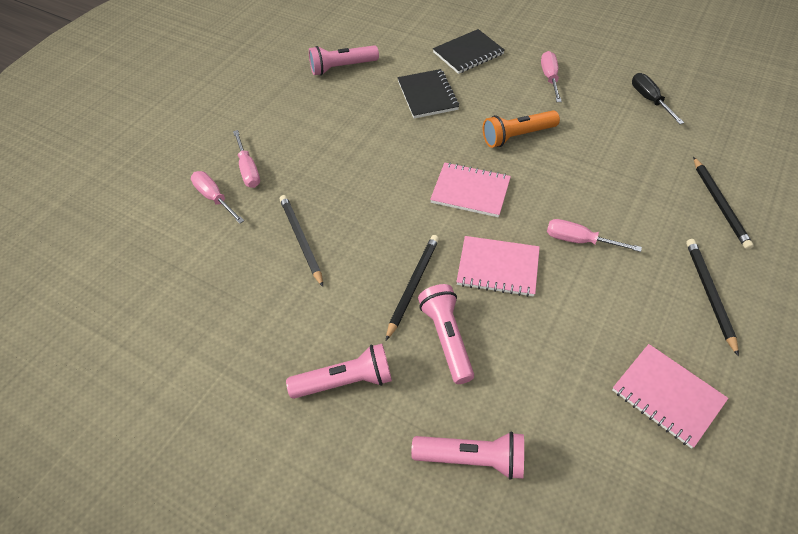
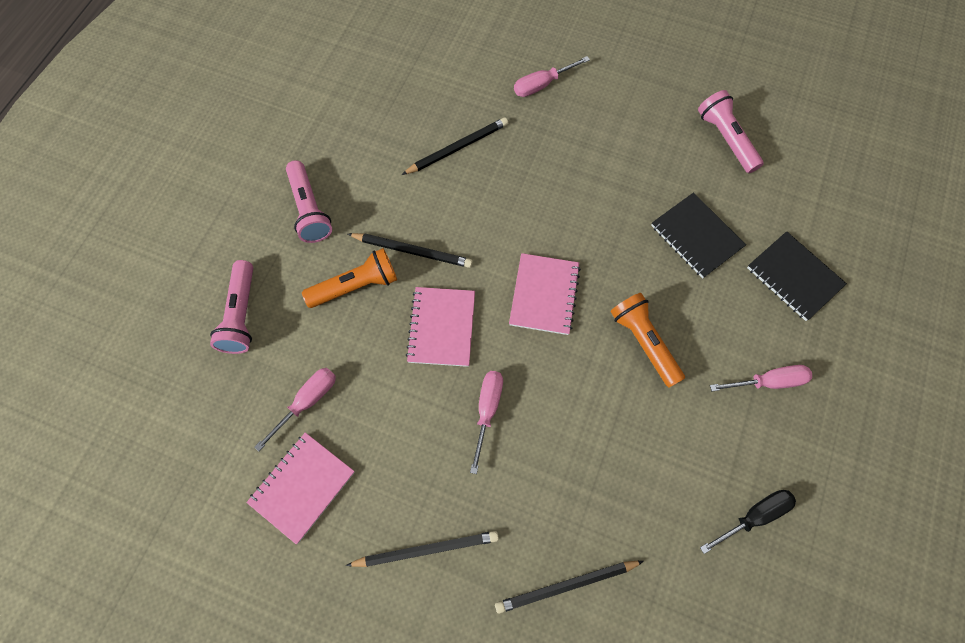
camera: 80 degrees right, 15 degrees up
pink screwdriver [191,171,244,224] -> pink screwdriver moved to [254,368,336,451]
black notebook [397,69,459,118] -> black notebook turned 75 degrees clockwise [651,193,746,278]
pink flashlight [418,284,474,384] -> orange flashlight [302,248,397,308]

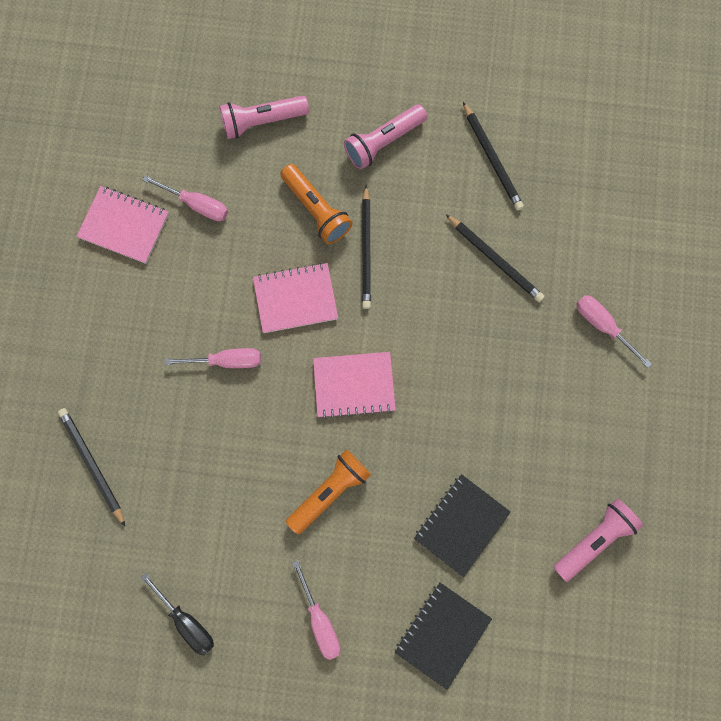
camera: 75 degrees right, 10 degrees up
black pencil [346,531,499,567] -> black pencil moved to [463,102,524,210]

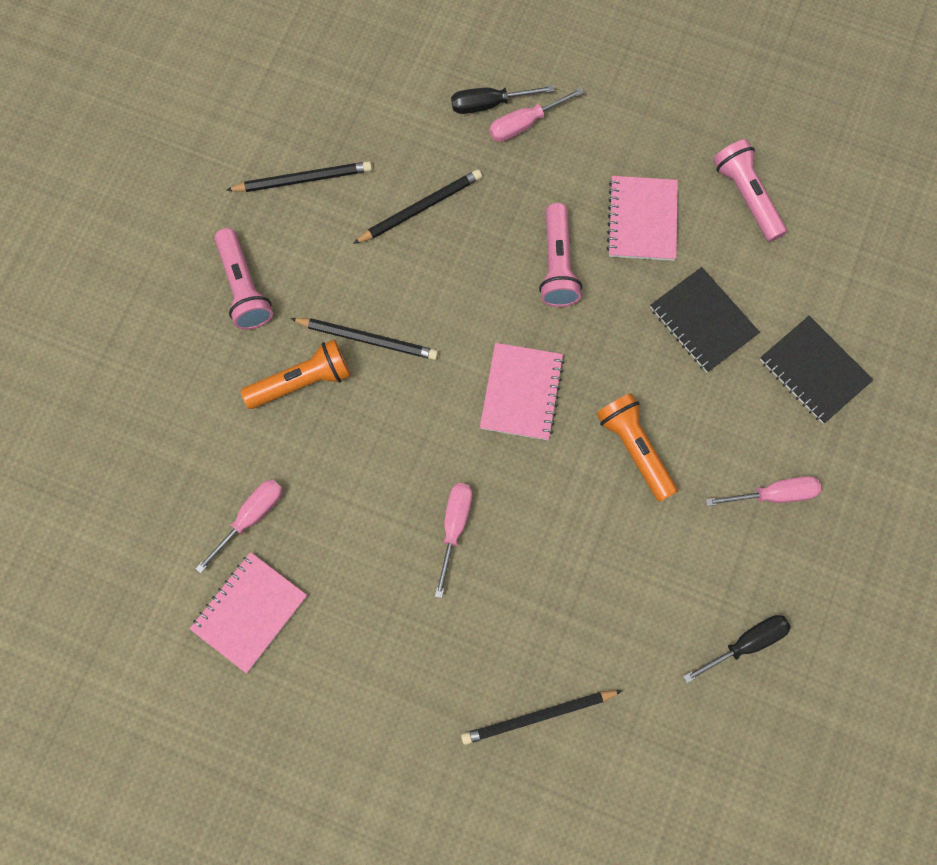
camera: 75 degrees left, 5 degrees down
pink flashlight [219,96,309,139] -> pink flashlight moved to [539,203,582,307]
pink notebook [253,263,338,333] -> pink notebook moved to [606,176,678,261]
none -> black screwdriver [451,85,555,114]

